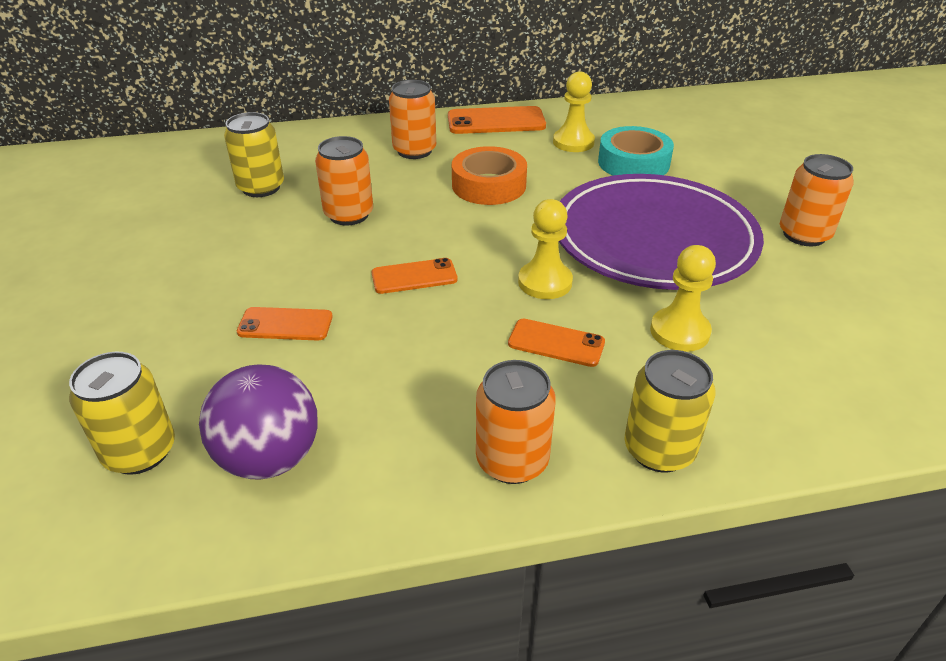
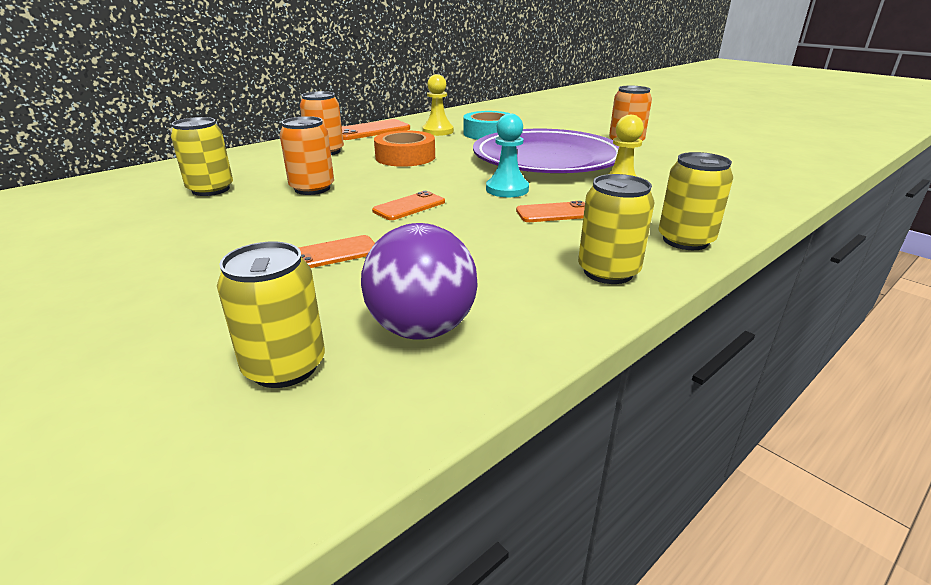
camera: 30 degrees left, 10 degrees down
orange can [476,360,556,484] -> yellow can [578,174,655,284]
yellow pawn [518,199,573,299] -> turquoise pawn [486,113,529,197]

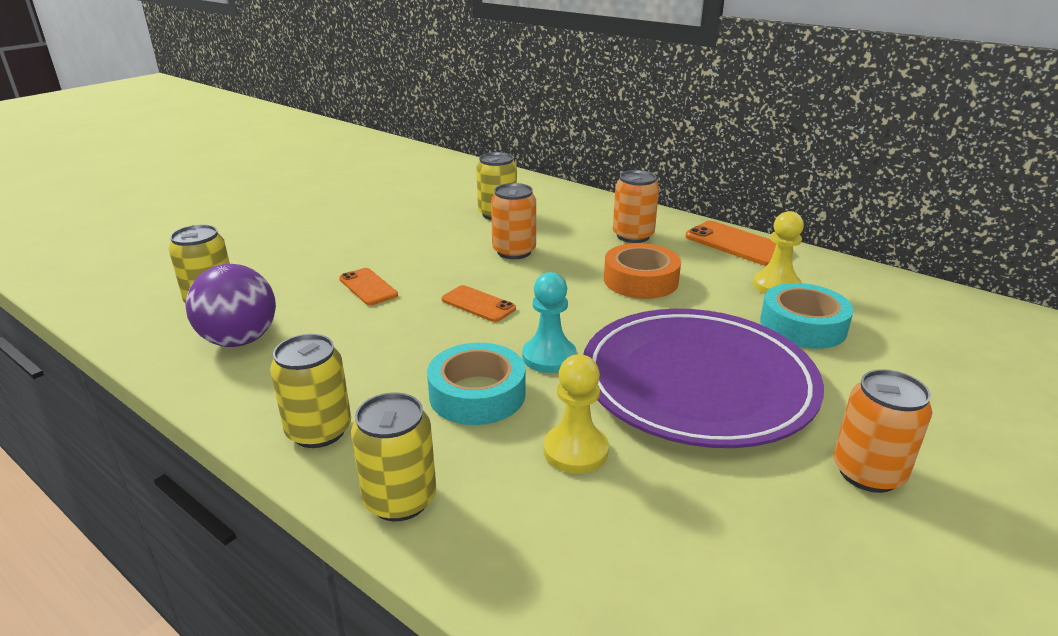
camera: 80 degrees right, 0 degrees up
orange phone [516,201,585,222] -> turquoise tape [427,343,525,425]

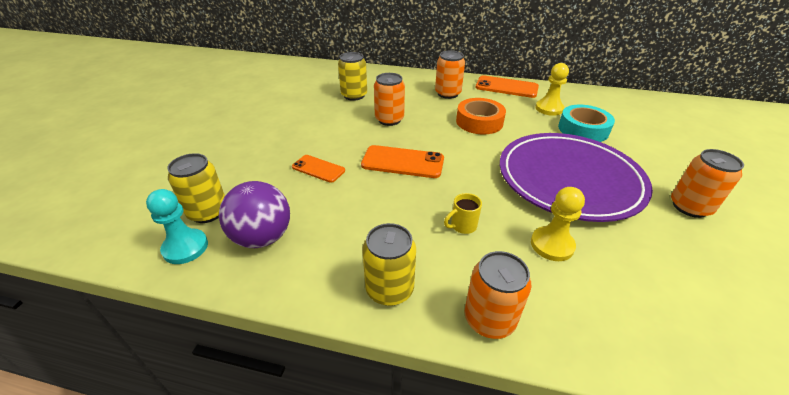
camera: 25 degrees left, 10 degrees up
yellow can [351,392,436,521] -> orange can [465,251,532,339]
turquoise tape [427,343,525,425] -> yellow mug [444,193,482,234]
orange phone [441,285,516,322] -> orange phone [361,145,444,178], size x1.57
turquoise pawn [522,272,577,373] -> turquoise pawn moved to [146,189,208,264]

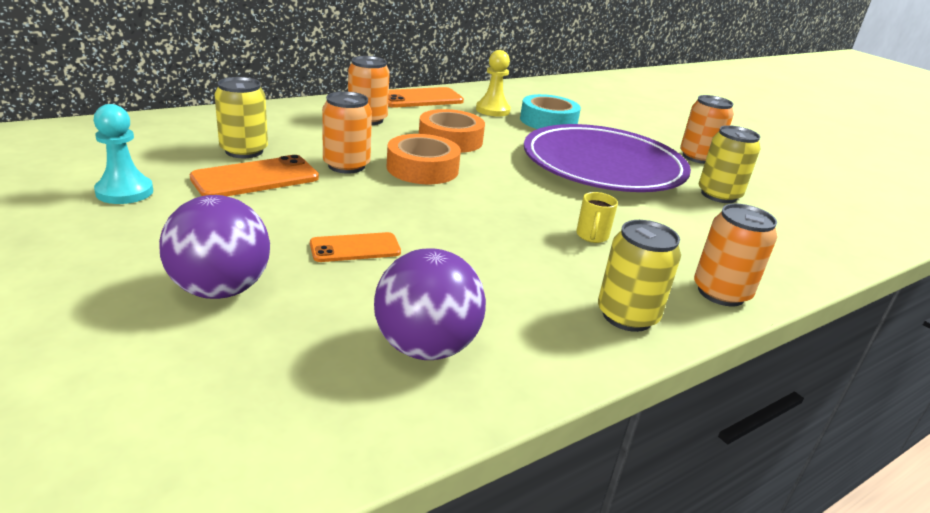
camera: 50 degrees left, 10 degrees down
turquoise pawn [146,189,208,264] -> turquoise pawn moved to [94,104,153,204]
yellow can [167,153,225,223] -> yellow can moved to [699,125,760,203]
orange phone [361,145,444,178] -> orange phone moved to [190,155,319,196]
yellow pawn [531,187,585,261] -> none
none -> purple ball [159,195,270,299]
none -> orange tape [387,134,461,184]

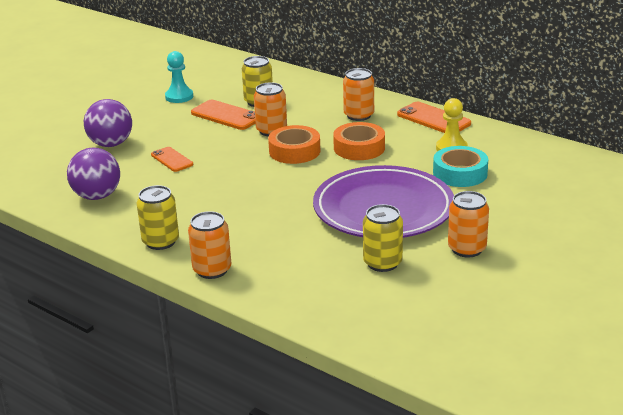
camera: 75 degrees right, 0 degrees up
yellow mug [576,192,618,243] -> none

